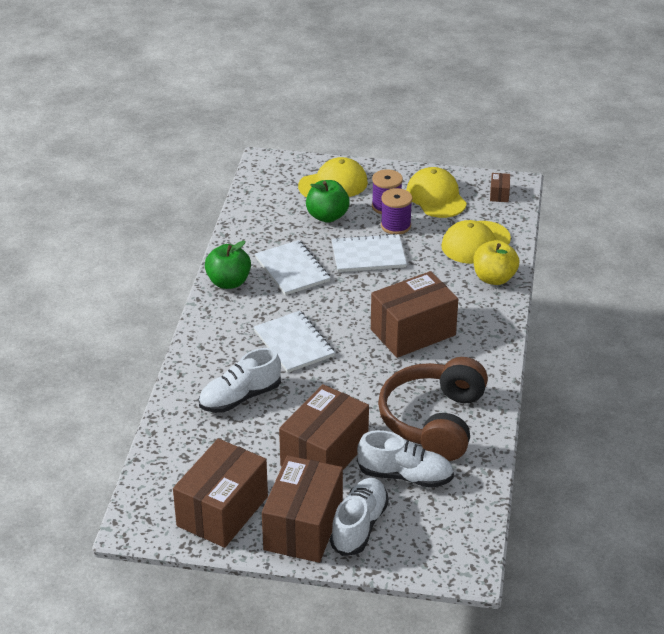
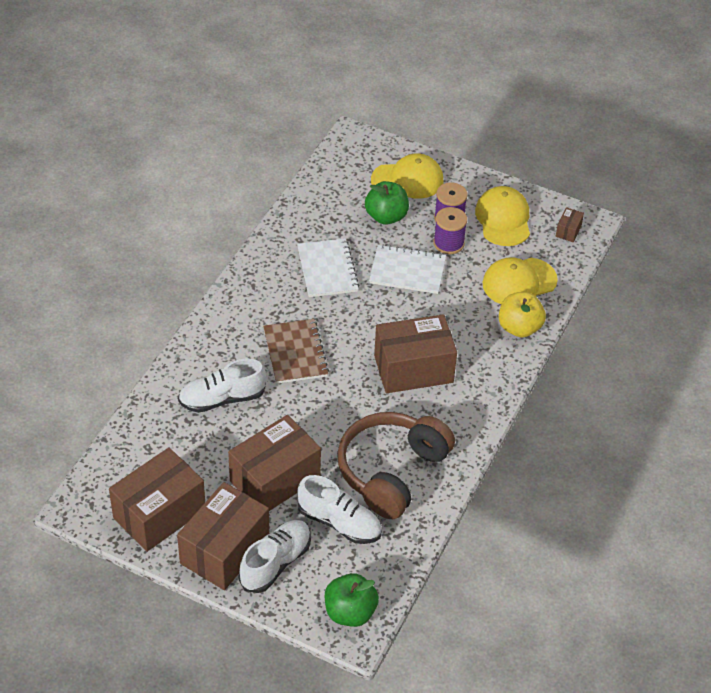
camera: 15 degrees right, 10 degrees up
green apple [205,241,251,289] -> green apple moved to [325,573,379,627]
white notebook [254,311,335,373] -> brown notebook [263,319,329,384]

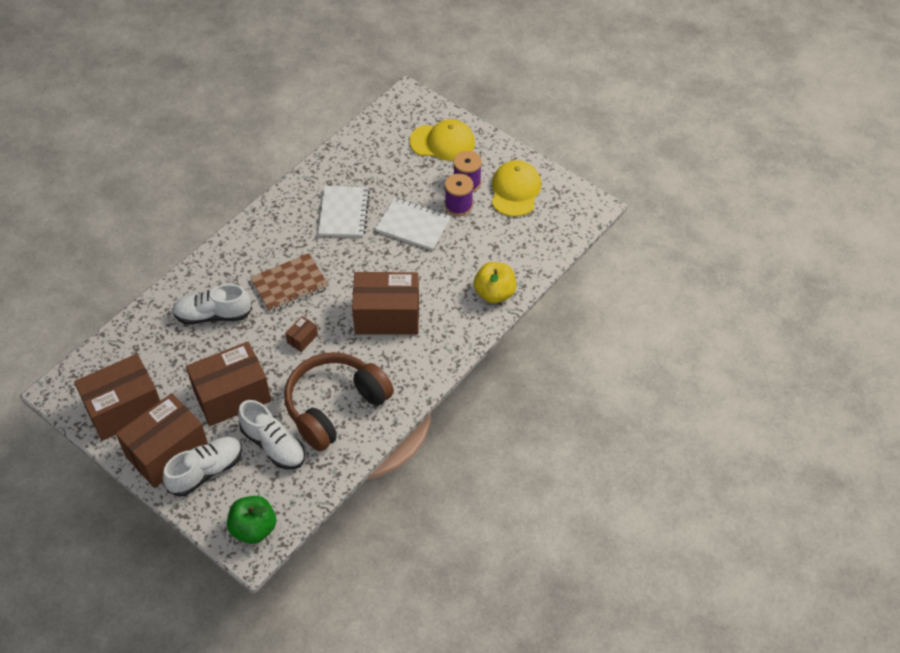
camera: 15 degrees right, 5 degrees up
brown notebook [263,319,329,384] -> brown notebook turned 60 degrees clockwise [250,253,329,312]
green apple [365,181,409,225] -> none
yellow cap [483,257,558,304] -> none
brown box [556,207,584,242] -> brown box moved to [285,316,318,352]

